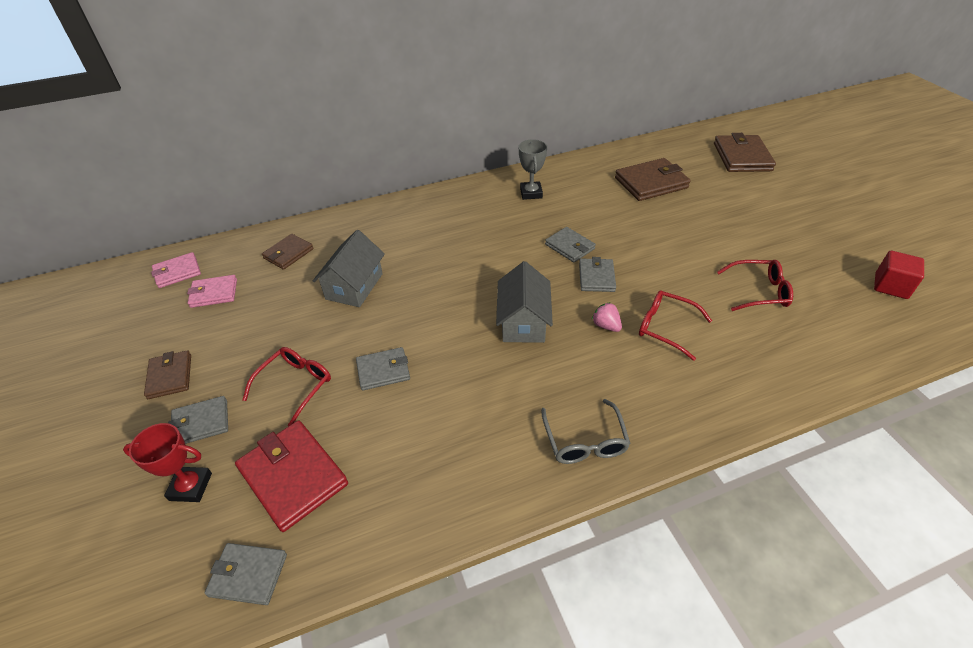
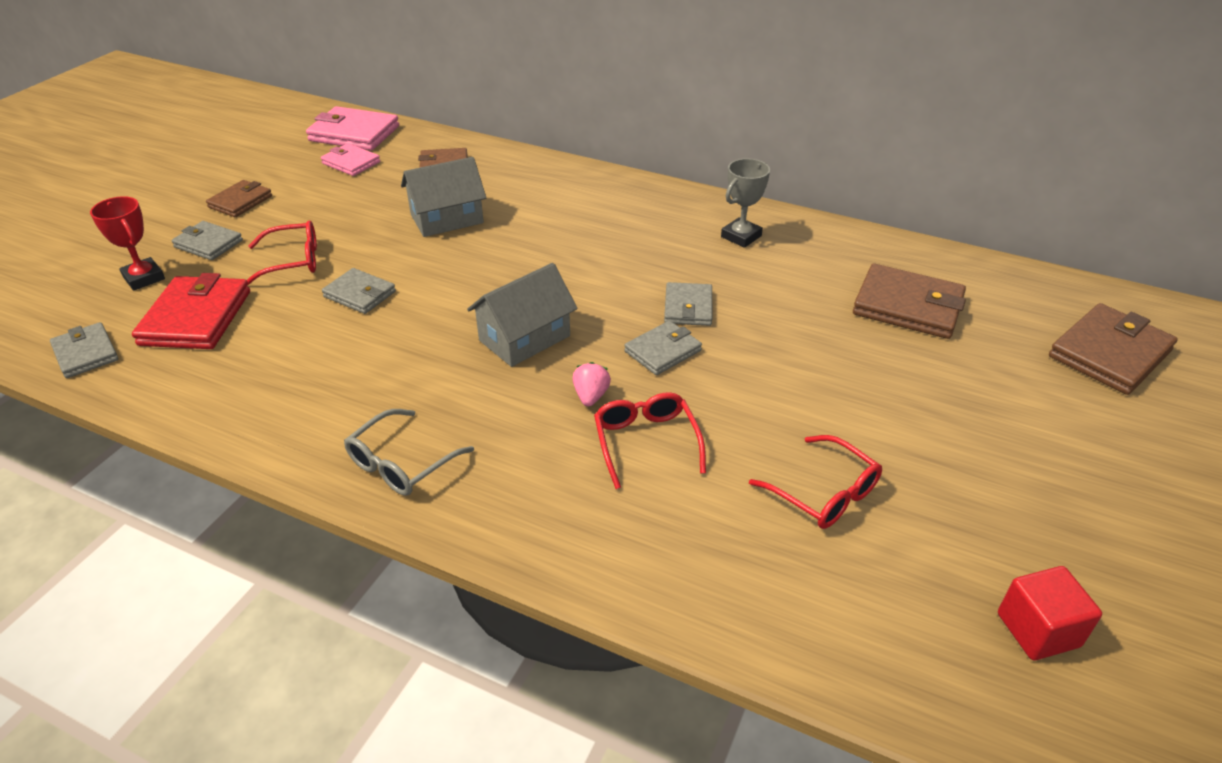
camera: 45 degrees right, 5 degrees down
pink wallet [151,252,201,288] -> pink wallet [306,106,399,151], size x1.65

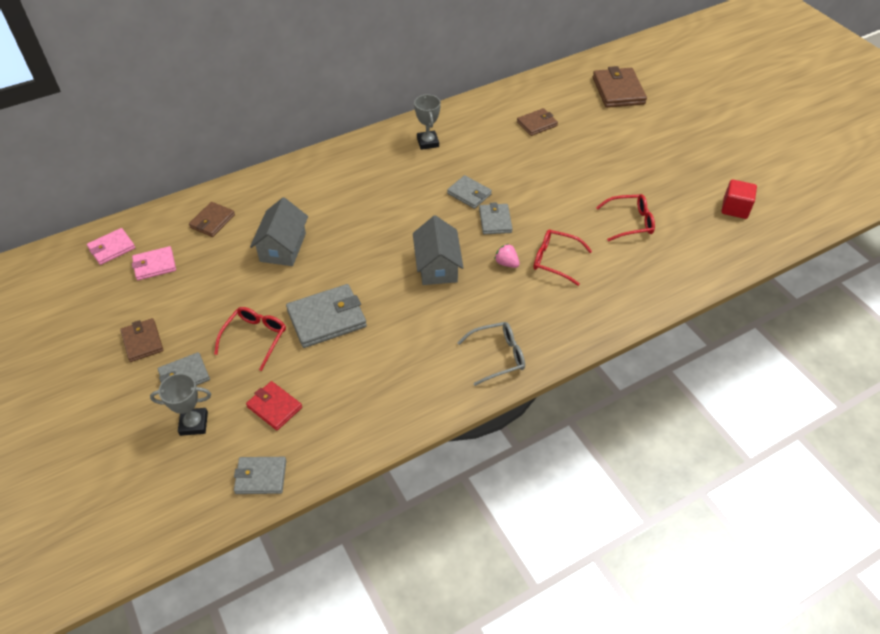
camera: 55 degrees left, 10 degrees up
red trophy [90,196,165,291] -> grey trophy [150,373,211,436]
red wallet [132,273,250,349] -> red wallet [246,381,302,430], size x0.61
pink wallet [306,106,399,151] -> pink wallet [87,228,135,265], size x0.61
grey wallet [322,268,396,314] -> grey wallet [286,284,367,348], size x1.65
grey glasses [344,409,474,496] -> grey glasses turned 90 degrees counterclockwise [457,322,525,386]
brown wallet [853,264,966,339] -> brown wallet [517,108,558,136], size x0.61

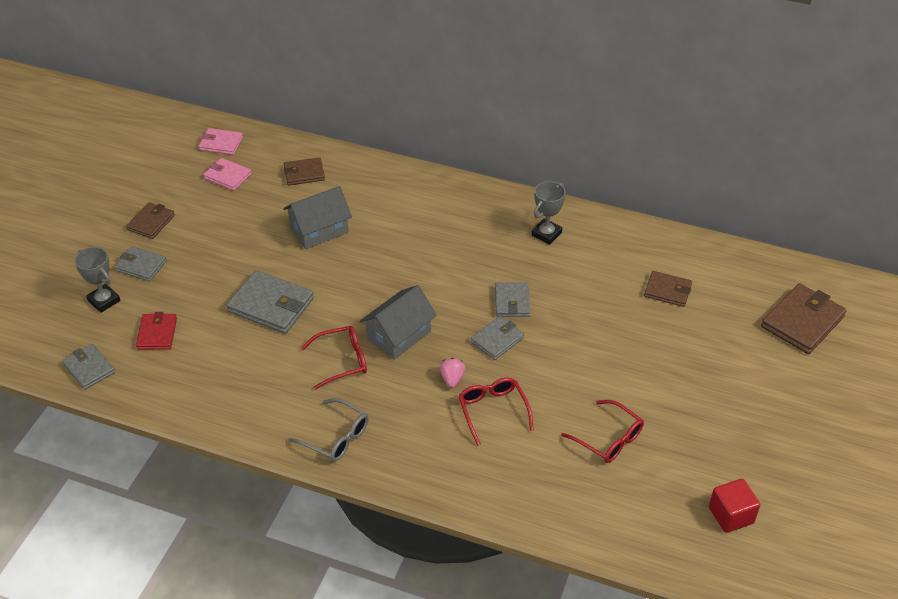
camera: 50 degrees right, 5 degrees down
red glasses [214,307,286,371] -> red glasses moved to [301,326,367,390]

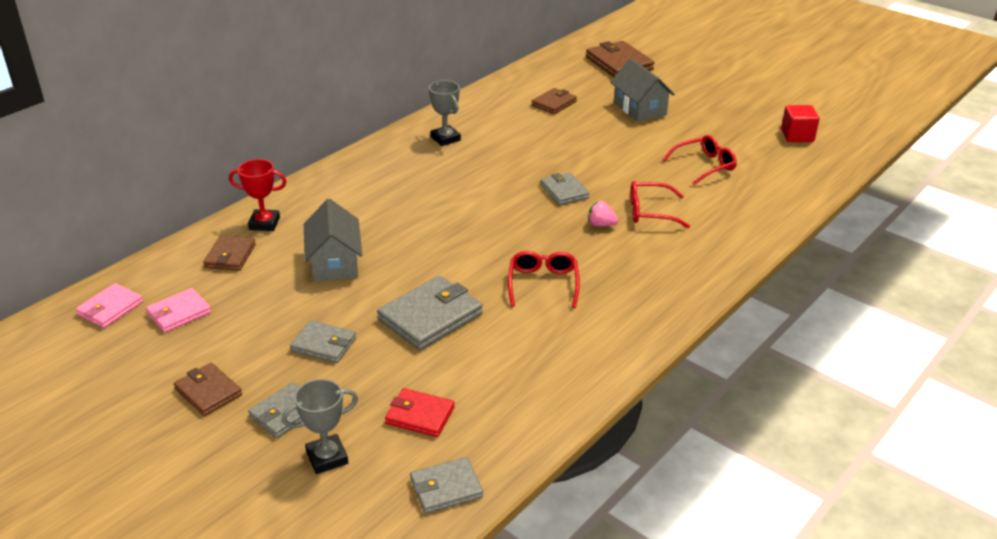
camera: 70 degrees left, 10 degrees down
grey glasses [288,398,369,462] -> none
grey house [360,285,437,360] -> grey house moved to [610,58,675,122]
grey wallet [495,282,530,317] -> grey wallet moved to [290,320,356,363]
none -> red trophy [229,159,287,231]

